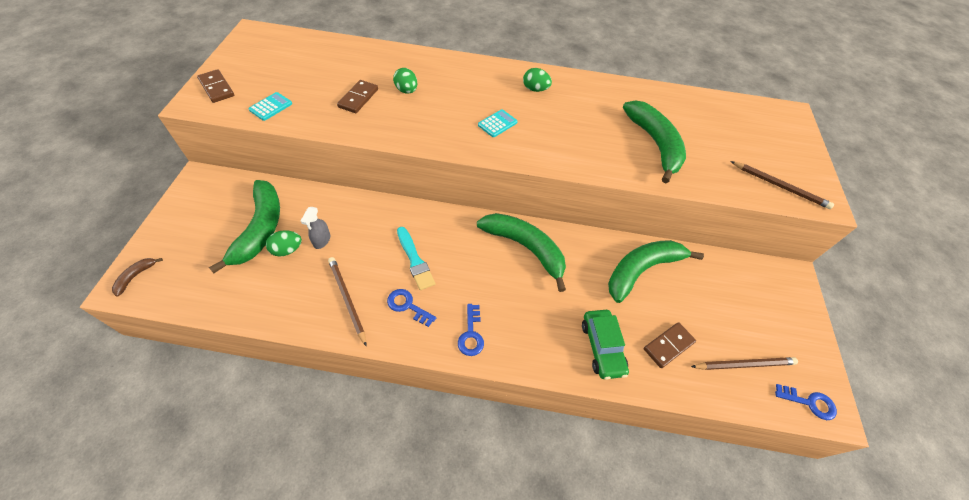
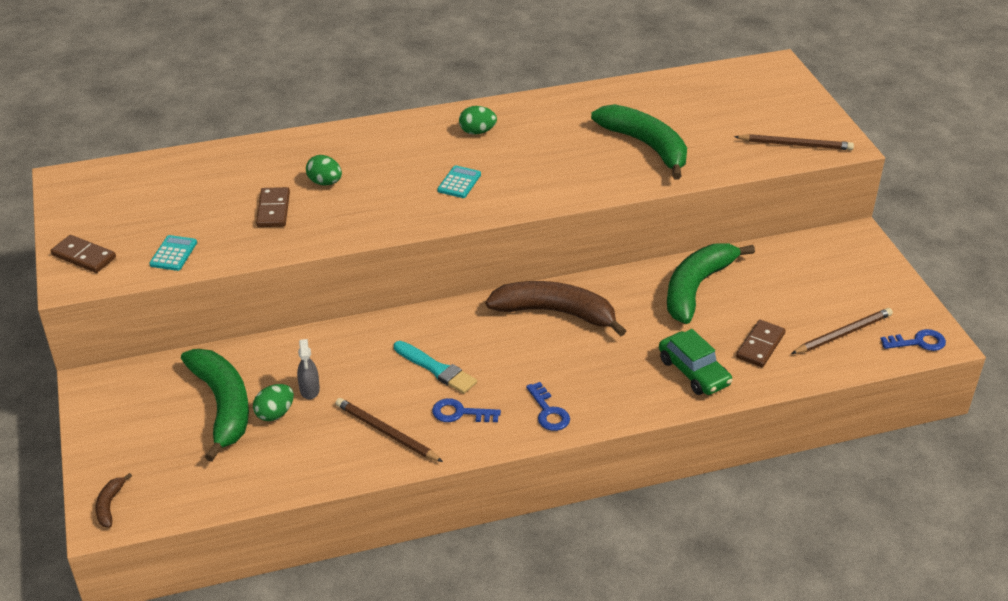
camera: 20 degrees left, 15 degrees down
green banana [477,213,566,292] -> brown banana [486,281,626,337]

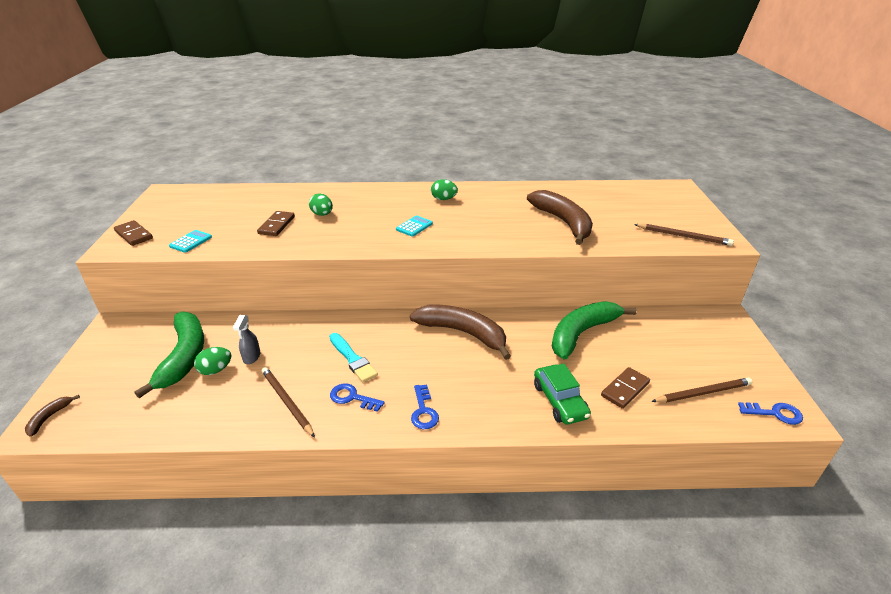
camera: 15 degrees right, 5 degrees down
green banana [591,104,687,180] -> brown banana [527,190,593,245]

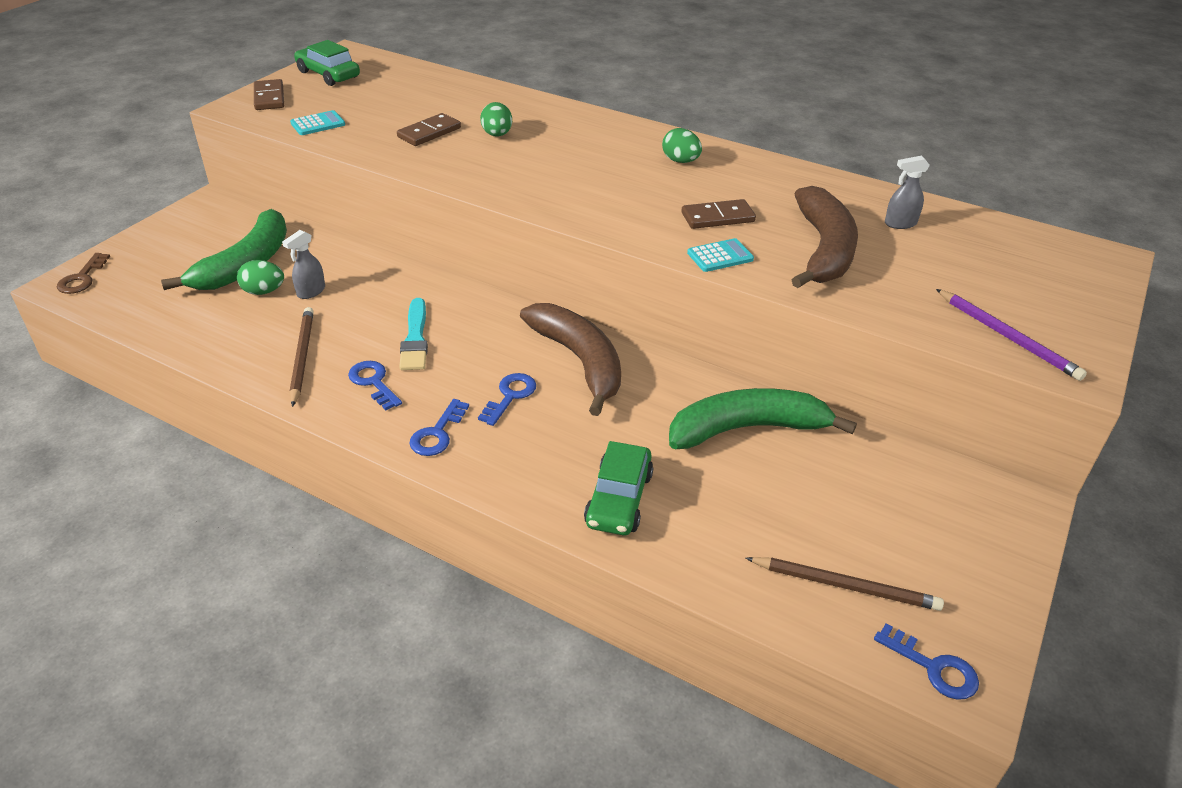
camera: 30 degrees right, 5 degrees up
brown banana [25,395,80,437] -> brown key [57,253,110,294]
turquoise calculator [396,216,433,237] -> turquoise calculator moved to [687,238,754,272]
brown domino [601,367,650,409] -> brown domino moved to [682,199,756,229]
brown pencil [634,224,734,246] -> purple pencil [936,289,1087,381]
none -> green car [294,40,360,86]
none -> blue key [478,373,536,426]
none -> grey spray bottle [885,156,930,229]

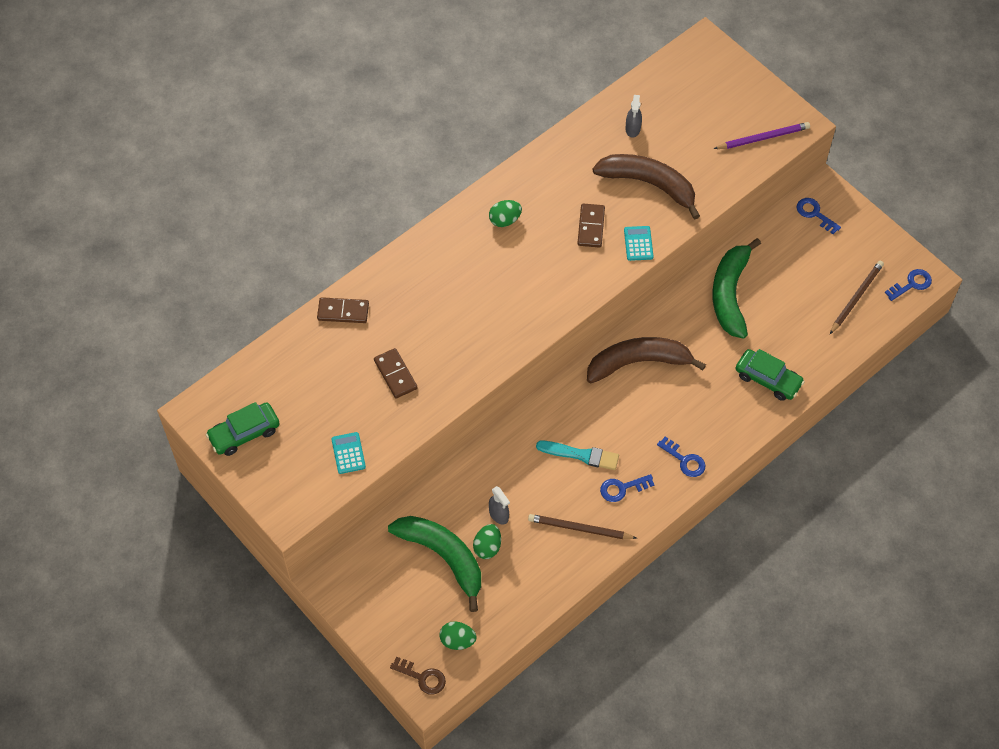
camera: 70 degrees left, 20 degrees up
brown domino [254,79,284,110] -> brown domino moved to [317,297,369,323]
blue key [478,373,536,426] -> blue key moved to [796,198,841,234]
green egg [480,102,512,137] -> green egg moved to [439,621,477,650]

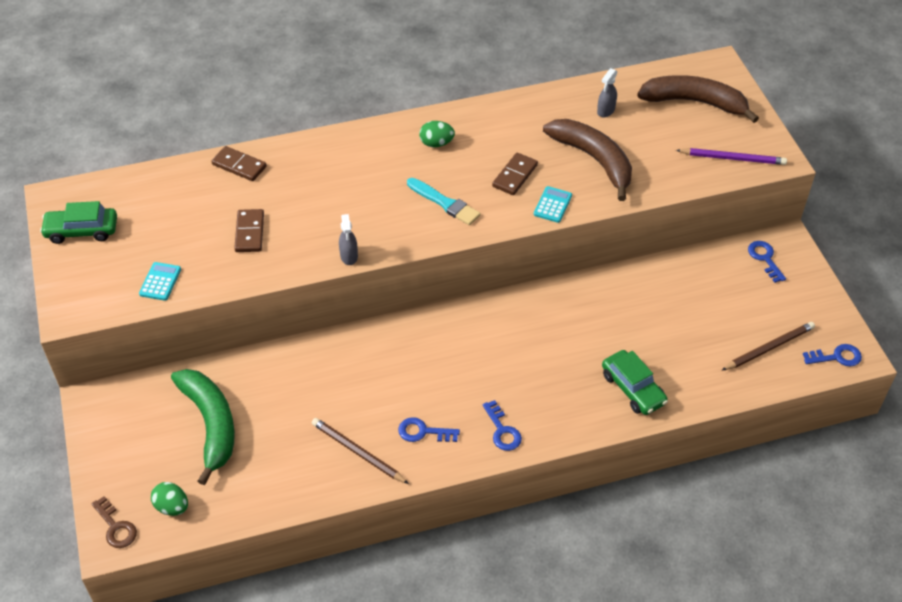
camera: 25 degrees right, 10 degrees down
green egg [473,524,501,559] -> none
grey spray bottle [489,486,510,525] -> grey spray bottle moved to [339,214,358,265]
turquoise brush [536,441,619,470] -> turquoise brush moved to [407,178,481,225]
brown banana [587,337,706,383] -> brown banana moved to [637,75,759,123]
green banana [712,238,761,339] -> none

